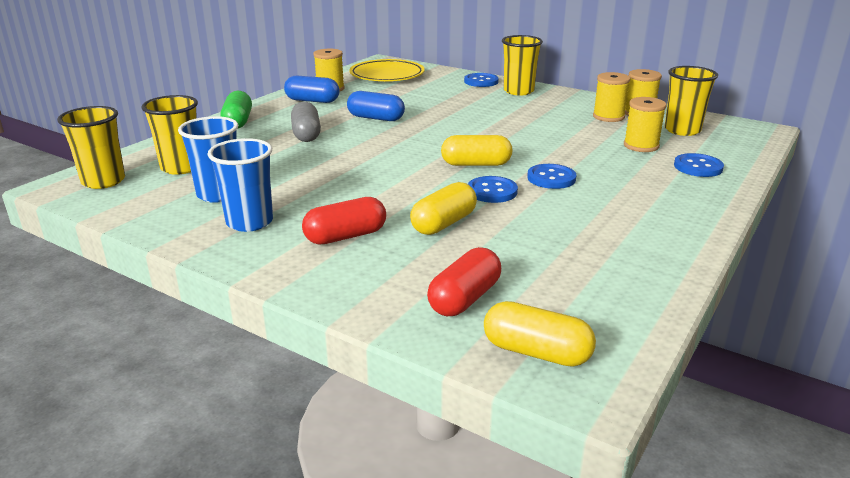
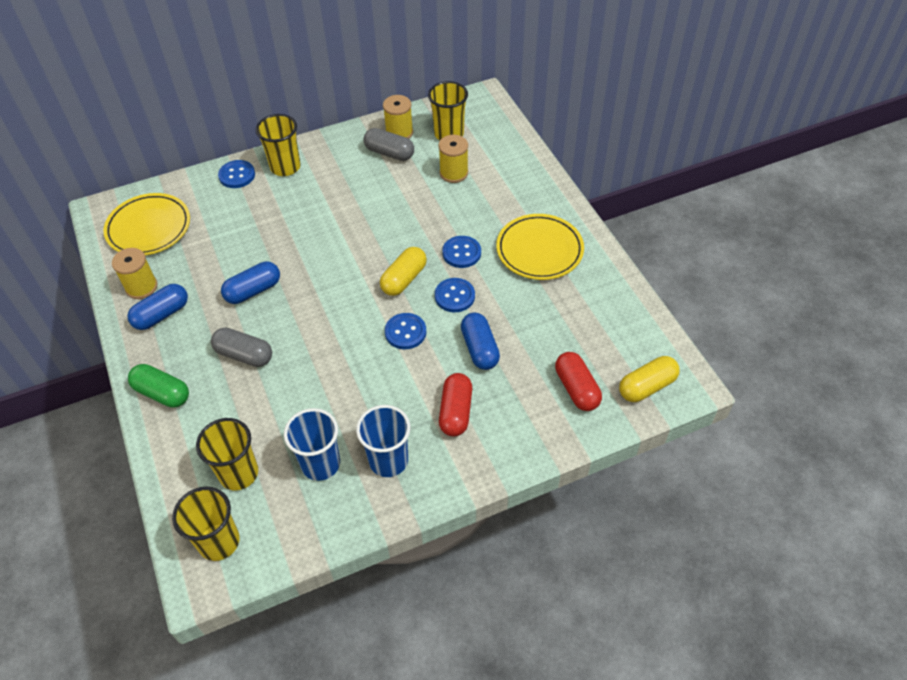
camera: 55 degrees left, 25 degrees up
yellow capsule [410,182,477,235] -> blue capsule [461,313,500,370]
yellow spool [593,72,630,122] -> grey capsule [364,128,414,161]
blue button [674,153,724,177] -> blue button moved to [385,313,426,349]
none -> yellow plate [496,214,584,280]

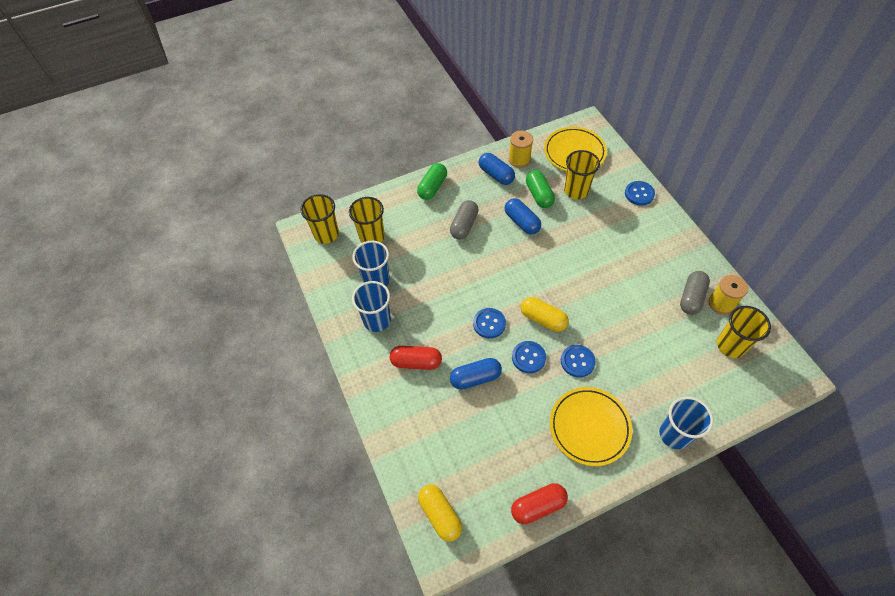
camera: 90 degrees right, 5 degrees up
yellow cup [256,114,301,176] -> yellow cup moved to [564,150,600,199]
yellow spool [438,135,468,183] -> none
red capsule [555,352,602,411] -> red capsule moved to [511,483,568,524]
none -> green capsule [526,170,555,208]
none -> blue cup [659,397,713,449]

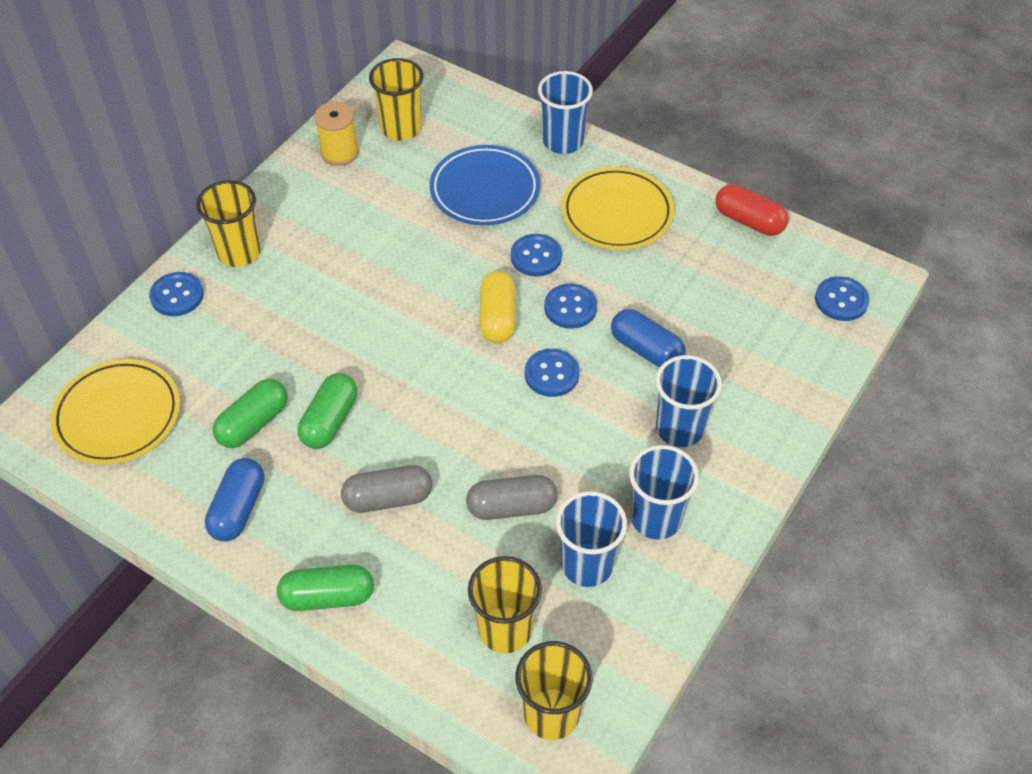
camera: 125 degrees left, 5 degrees down
red capsule [390,346,442,370] -> blue cup [656,355,722,447]
yellow capsule [418,484,462,542] -> blue button [815,276,870,321]
blue capsule [505,198,541,235] -> green capsule [298,373,357,449]
yellow spool [509,131,533,168] -> none
yellow cup [564,150,600,199] -> yellow cup moved to [196,180,261,267]
grey capsule [680,271,710,315] -> grey capsule moved to [466,475,558,520]
none -> blue plate [430,145,540,225]

